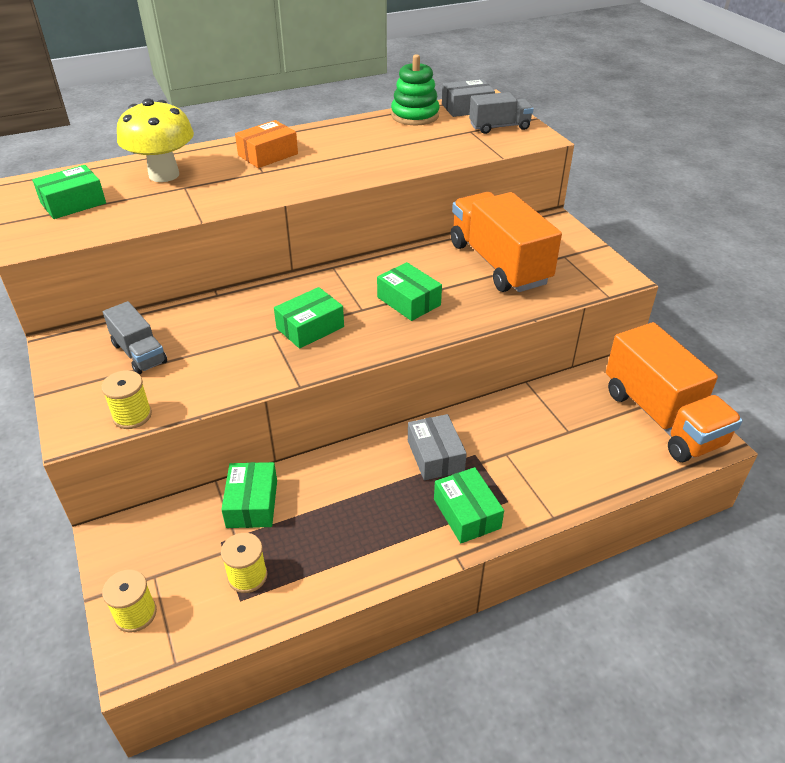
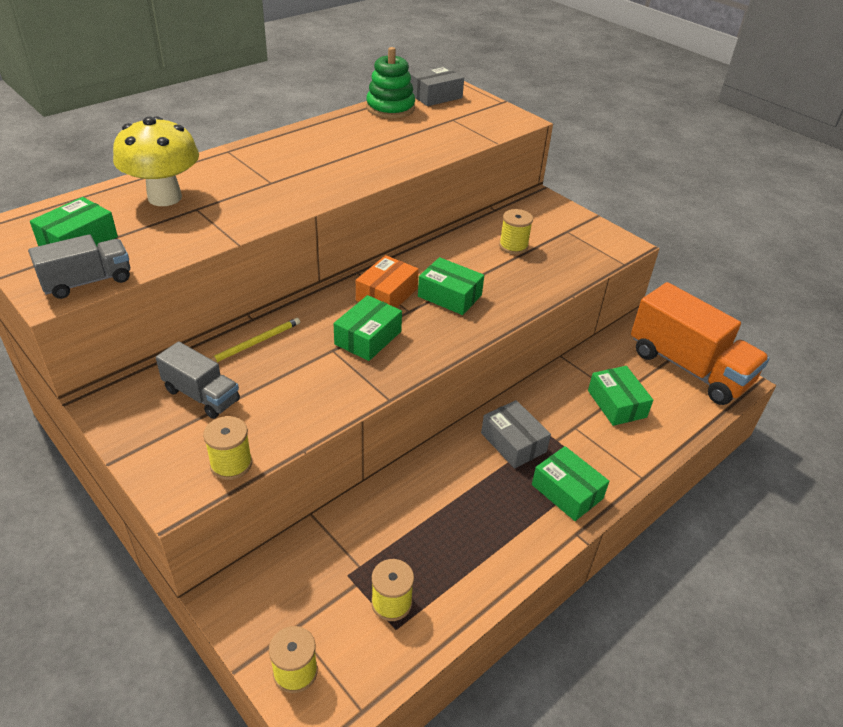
camera: 20 degrees left, 0 degrees up
green box [221,462,277,528] -> green box moved to [588,366,653,426]
orange box [235,120,298,168] -> orange box moved to [356,255,419,308]
orange truck [451,192,562,292] -> yellow spool [499,209,533,254]
grey truck [469,92,534,134] -> grey truck moved to [28,234,130,299]
none -> yellow pencil [210,318,300,362]

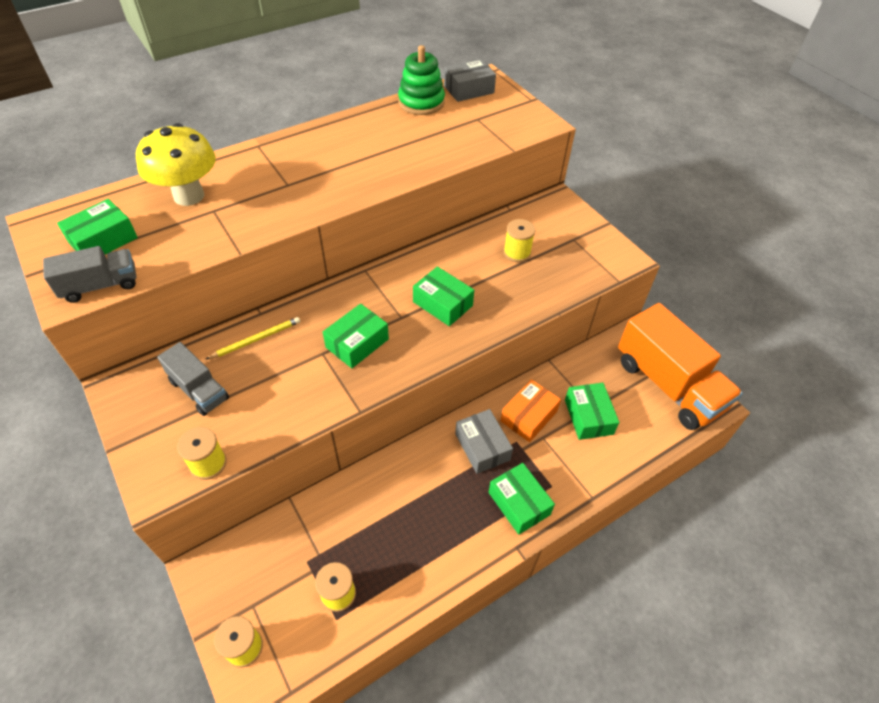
camera: 10 degrees right, 10 degrees up
orange box [356,255,419,308] -> orange box moved to [501,379,561,442]

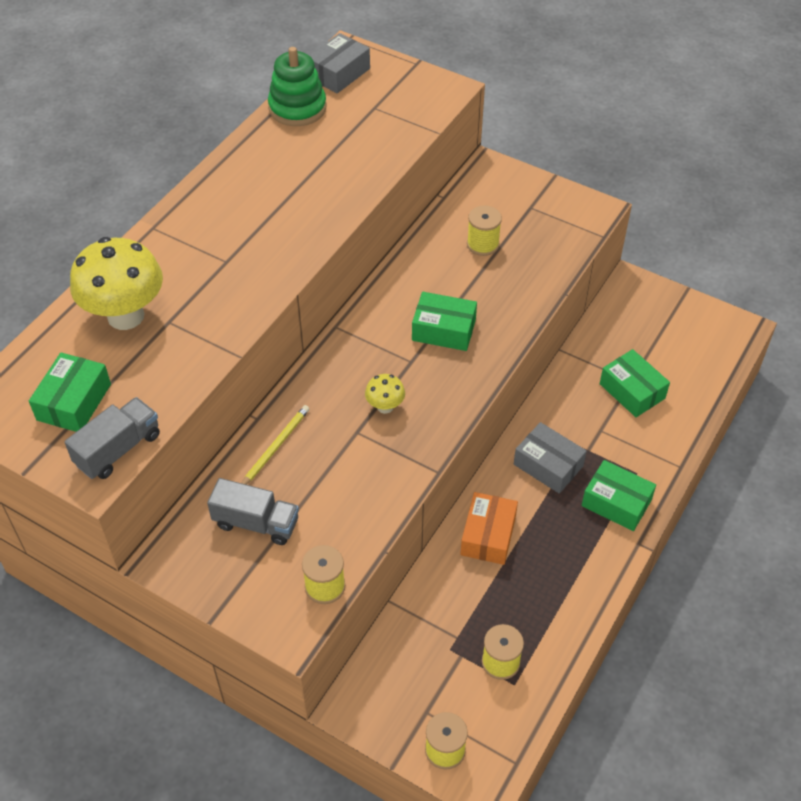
camera: 25 degrees left, 0 degrees up
green box [323,304,389,368] -> yellow mushroom [365,374,405,414]
orange box [501,379,561,442] -> orange box moved to [460,492,518,565]
orange truck [618,303,743,430] -> none

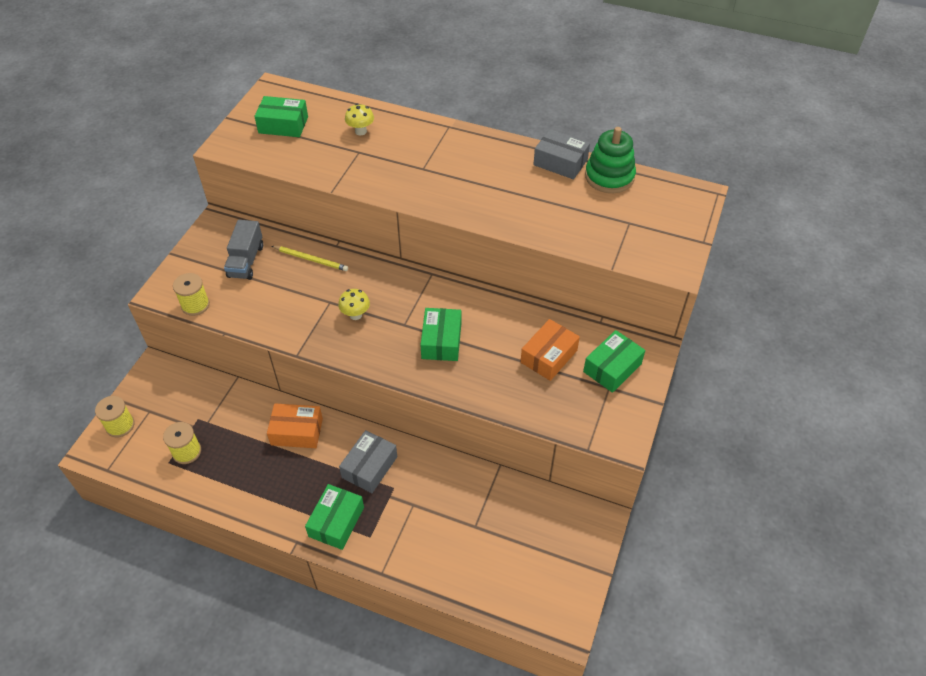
camera: 80 degrees right, 0 degrees up
grey truck [64,397,160,479] -> none
yellow mushroom [70,237,163,330] -> yellow mushroom [345,104,374,135], size x0.47
grey box [309,33,370,93] -> grey box moved to [533,129,590,180]
yellow spool [467,205,502,256] -> orange box [521,319,580,381]
green box [600,349,670,417] -> green box moved to [583,330,645,393]

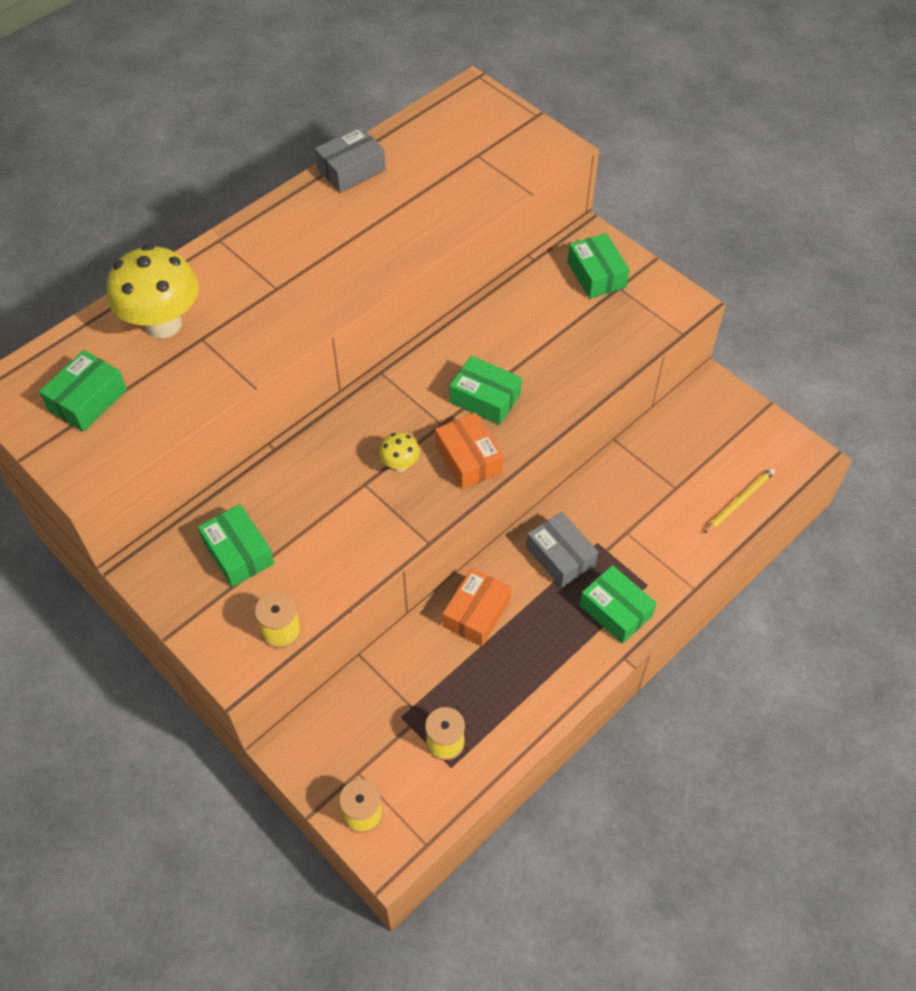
camera: 65 degrees left, 5 degrees up
grey truck [224,220,263,280] -> green box [198,504,274,587]
yellow pencil [272,246,348,271] -> yellow pencil moved to [704,468,775,533]
yellow mushroom [345,104,374,135] -> yellow mushroom [107,245,199,339], size x2.14
orange box [521,319,580,381] -> orange box moved to [435,413,503,489]
green stacking toy [585,127,636,193] -> none

